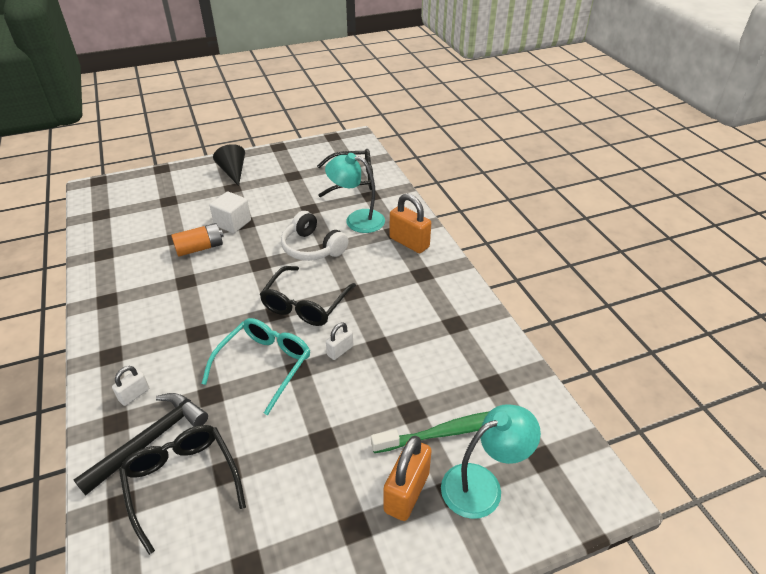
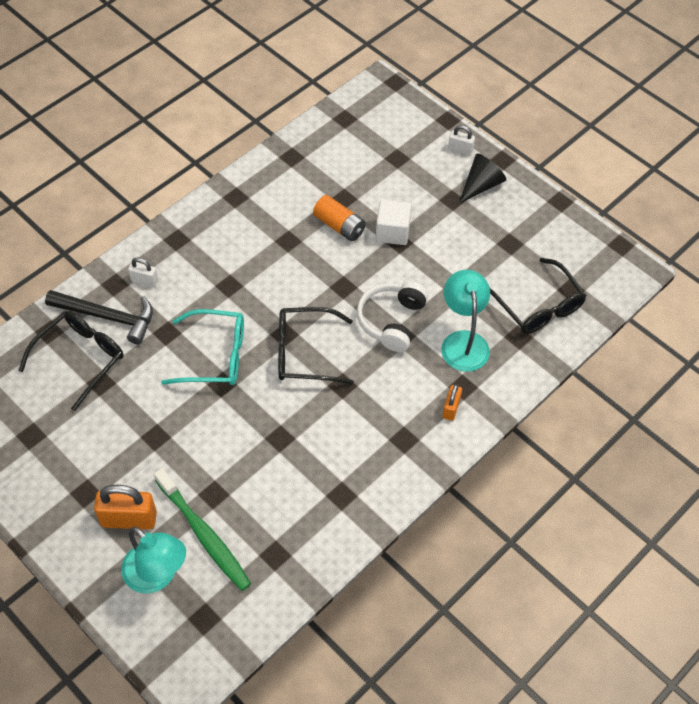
camera: 65 degrees right, 15 degrees up
white padlock [326,322,353,360] -> white padlock moved to [448,125,475,155]
orange padlock [390,194,431,253] -> orange padlock [442,384,462,421], size x0.56

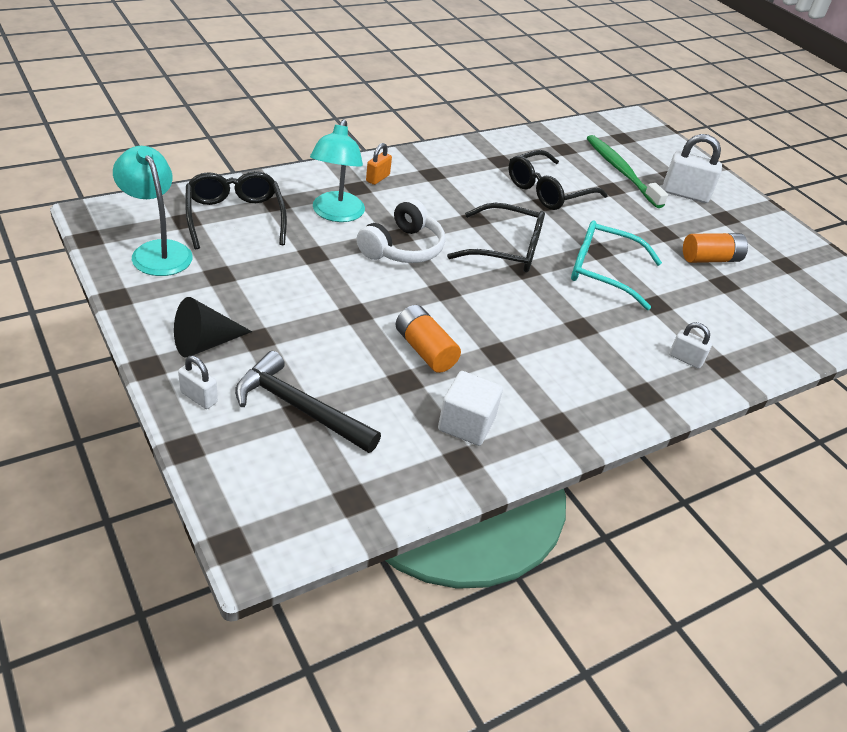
camera: 170 degrees left, 15 degrees down
black glasses [19,311,124,411] -> black glasses moved to [509,150,608,210]
black hammer [45,290,153,345] -> black hammer moved to [235,351,381,453]
orange padlock [94,485,157,530] -> white padlock [663,134,722,203]
turquoise lamp [121,527,186,594] -> turquoise lamp moved to [113,146,193,276]
white cube [376,199,412,245] -> white cube moved to [438,371,503,446]
none -> orange battery [683,233,748,263]

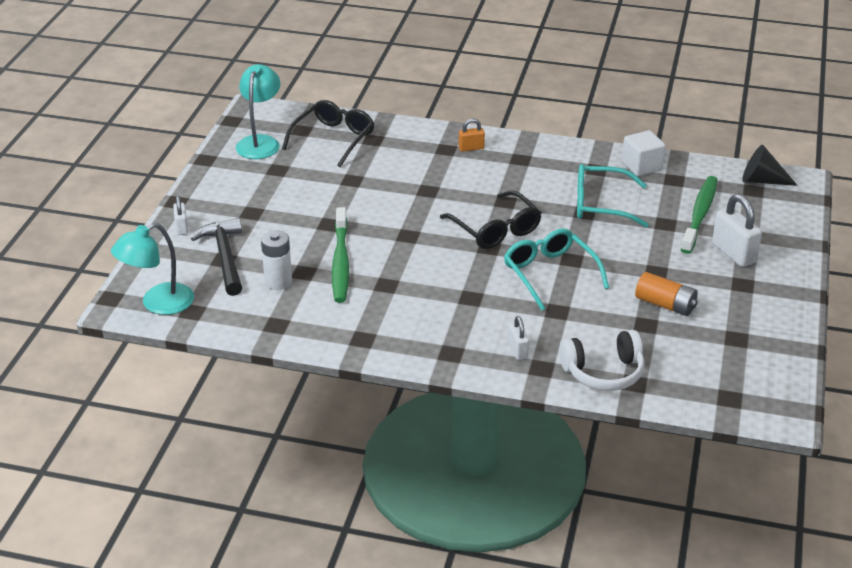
camera: 50 degrees right, 5 degrees down
black cone [174,297,252,358] -> black cone moved to [742,145,797,186]
turquoise lamp [310,119,365,222] -> turquoise lamp moved to [111,223,194,315]
white headphones [357,199,445,263] -> white headphones moved to [559,330,645,391]
orange battery [395,305,461,373] -> green toothbrush [332,207,349,303]
white cube [438,371,503,446] -> white cube moved to [622,130,666,176]
black glasses [509,150,608,210] -> turquoise glasses [577,164,649,227]
none -> white battery [261,231,292,290]

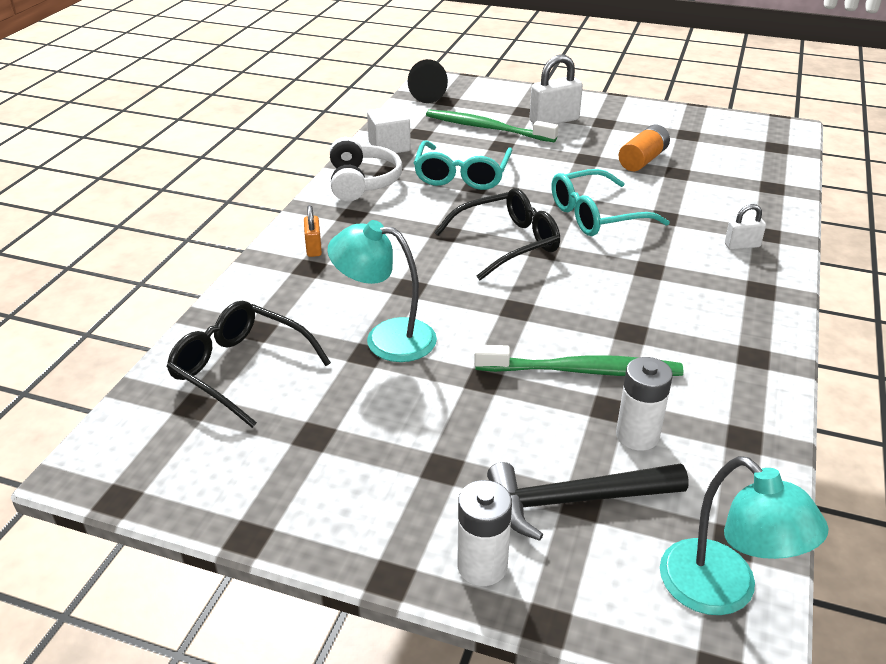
camera: 85 degrees left, 0 degrees up
white padlock [173,196,188,235] -> white battery [457,480,512,586]
turquoise lamp [236,64,280,159] -> turquoise lamp moved to [327,220,437,362]
white headphones [559,330,645,391] -> white headphones moved to [330,137,403,201]

